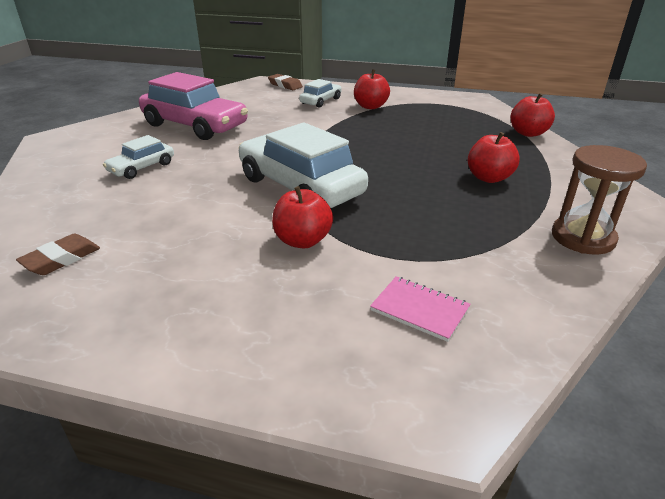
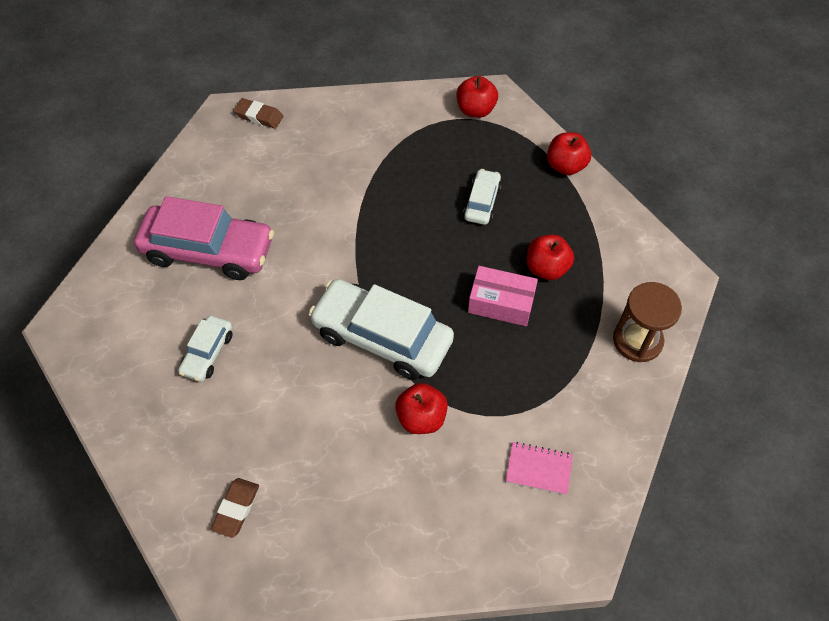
camera: 20 degrees left, 25 degrees up
white car [299,79,342,108] -> white car moved to [463,169,502,225]
red apple [354,69,390,109] -> red apple moved to [456,76,498,118]
none -> pink box [468,266,538,326]

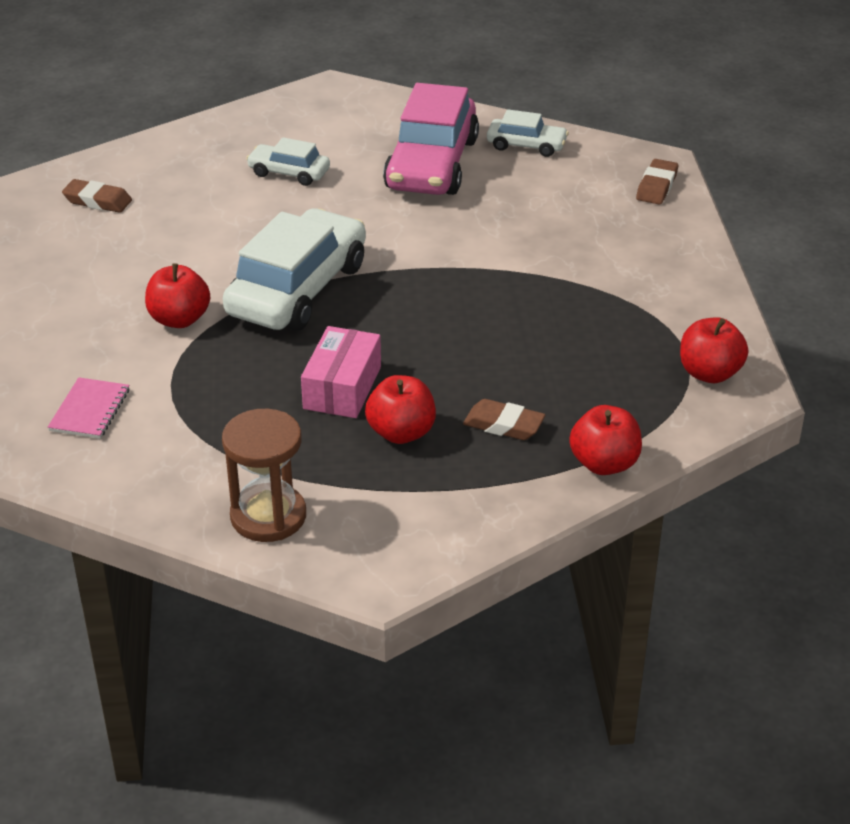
camera: 90 degrees right, 20 degrees down
white car [463,169,502,225] -> white car moved to [487,109,569,157]
none -> brown eraser [463,399,545,440]

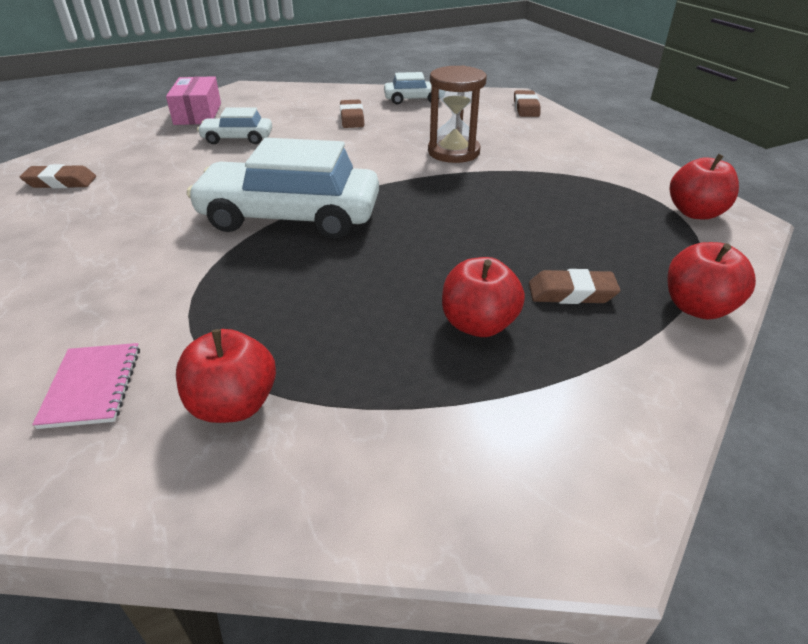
camera: 20 degrees left, 0 degrees up
red apple [145,263,210,328] -> red apple moved to [176,329,276,423]
brown hourglass [222,409,306,542] -> brown hourglass moved to [428,65,487,163]
white car [223,208,366,331] -> white car turned 90 degrees counterclockwise [187,138,379,239]
pink box [301,326,381,418] -> pink box moved to [166,76,221,125]
pink car [383,83,479,195] -> brown eraser [340,99,364,128]

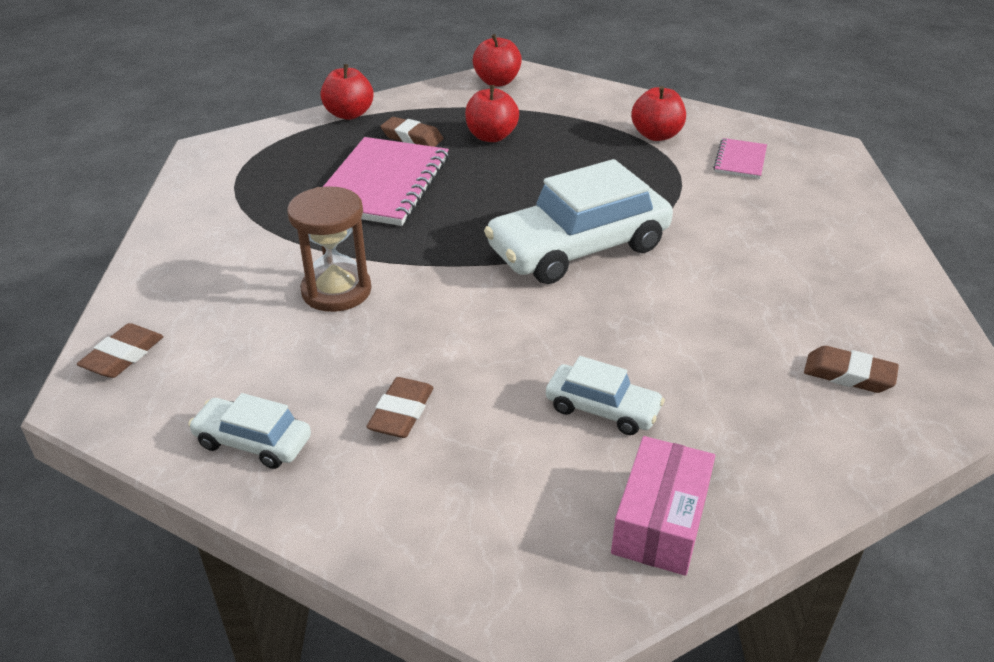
camera: 155 degrees left, 0 degrees up
white car [187,138,379,239] -> white car turned 120 degrees clockwise [484,159,673,284]
red apple [670,154,739,219] -> red apple moved to [473,34,522,86]
none -> pink notebook [323,137,449,226]

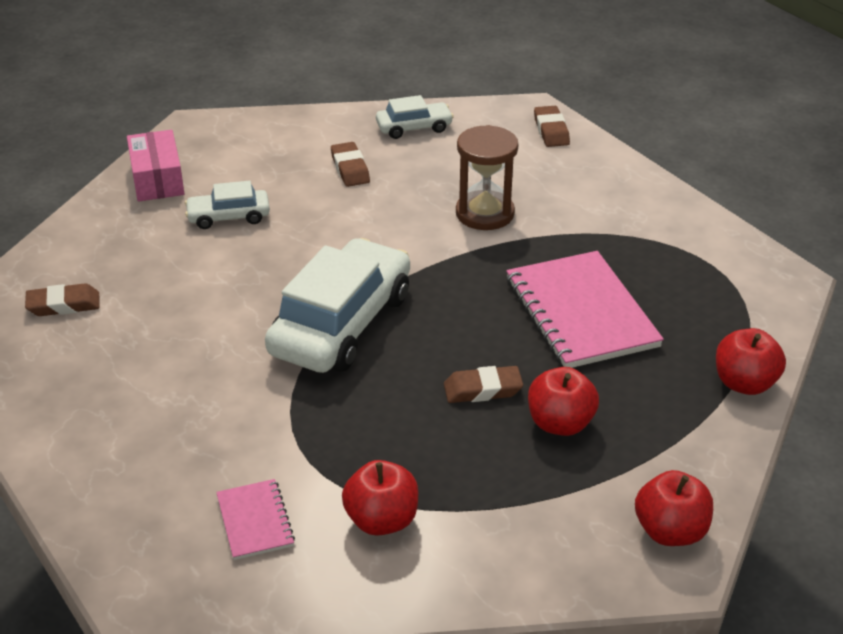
camera: 145 degrees right, 0 degrees up
brown eraser [380,117,443,147] -> brown eraser moved to [444,366,523,403]

